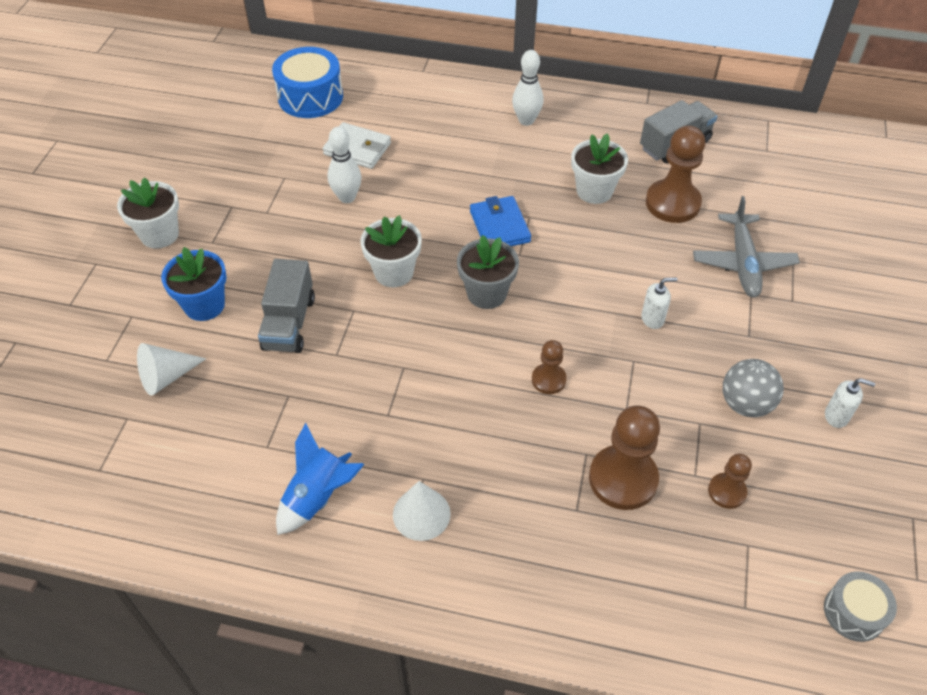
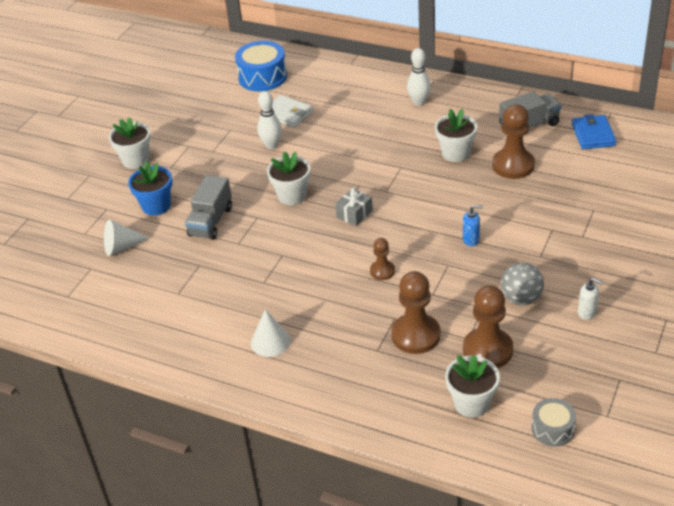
camera: 15 degrees right, 10 degrees down
blue rocket [276,423,364,535] -> none
grey flower pot [457,235,519,309] -> grey gift [335,188,373,226]
blue wallet [470,196,531,246] -> blue wallet moved to [572,114,616,149]
white soap dispenser [641,277,678,329] -> blue soap dispenser [463,205,483,246]
grey plane [693,196,800,298] -> none
brown pawn [708,453,752,509] -> brown pawn [463,285,513,368], size x1.84
none -> white flower pot [445,355,500,418]

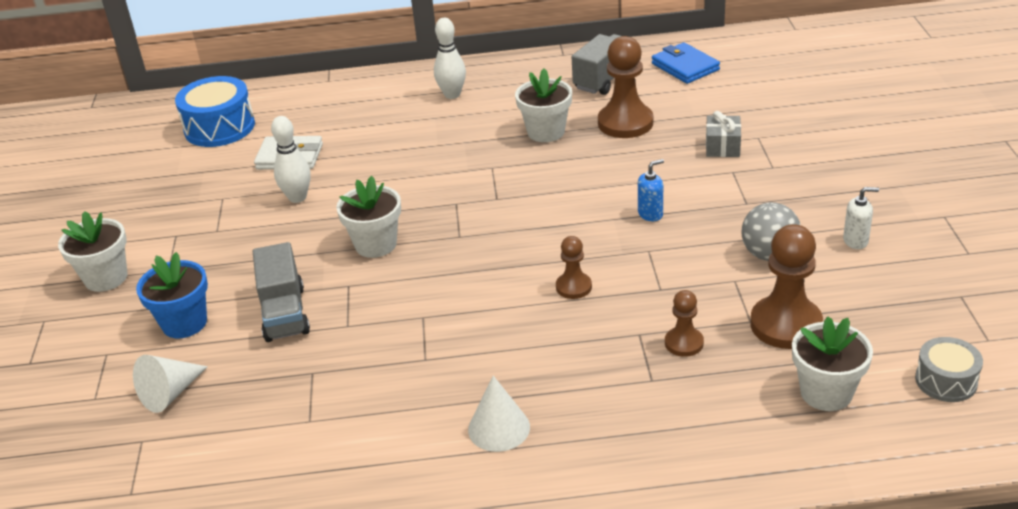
camera: 30 degrees left, 5 degrees down
grey gift [335,188,373,226] -> grey gift moved to [706,111,741,157]
brown pawn [391,271,441,354] -> brown pawn [665,290,704,357], size x0.54

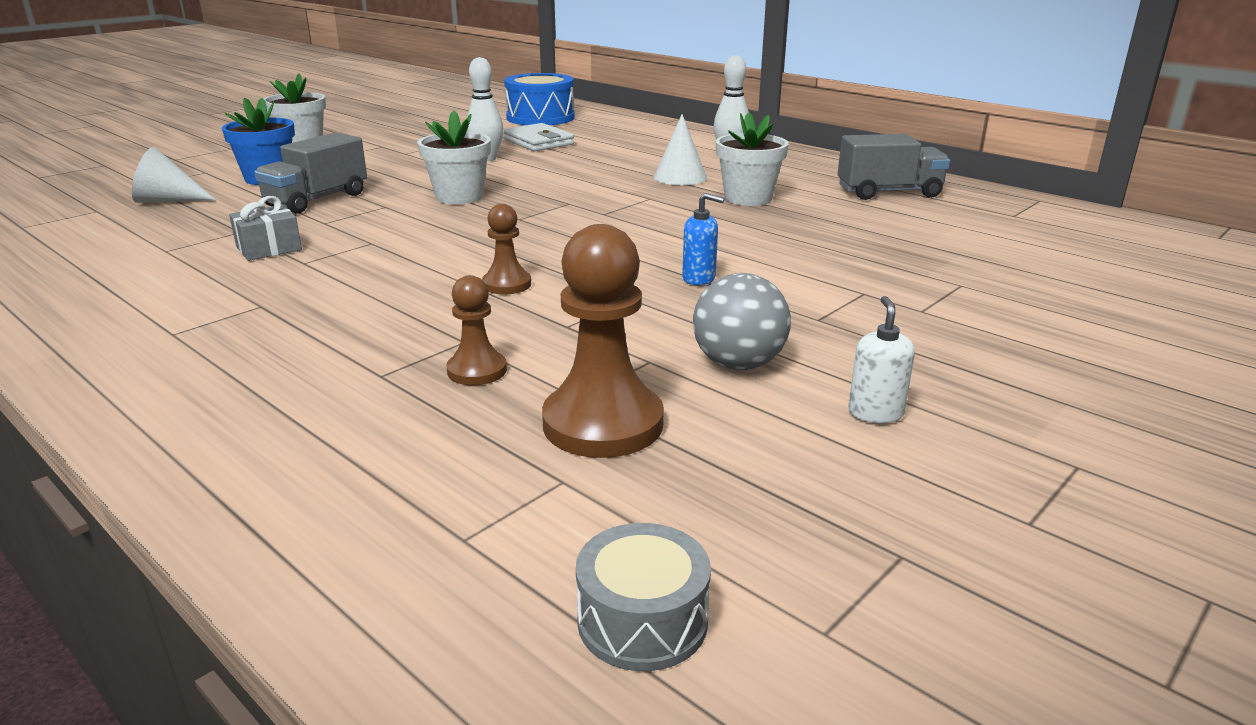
camera: 45 degrees right, 10 degrees down
white cone [468,376,530,452] -> white cone moved to [654,114,707,185]
brown pawn [598,36,653,138] -> none
blue wallet [652,42,720,84] -> none
grey gift [706,111,741,157] -> grey gift moved to [229,196,302,261]
white flower pot [792,317,873,411] -> none
white soap dispenser [843,187,879,249] -> white soap dispenser turned 135 degrees counterclockwise [848,296,915,423]

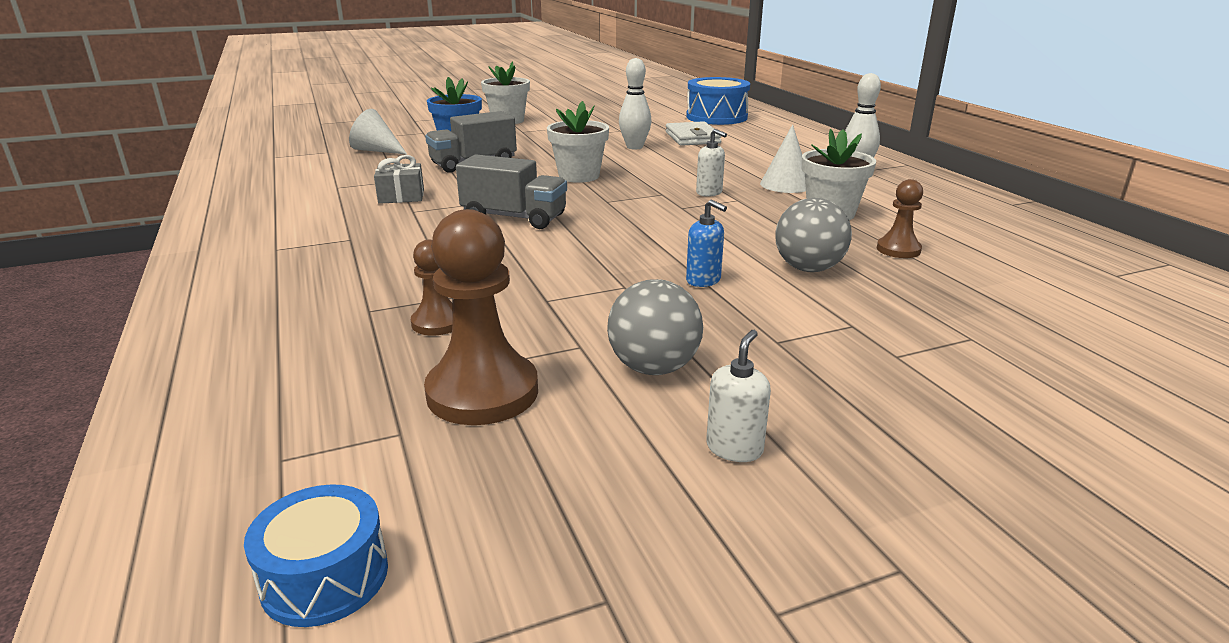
camera: 25 degrees right, 0 degrees up
brown pawn [482,204,531,295] -> brown pawn moved to [877,179,923,258]
grey drum [576,523,711,671] -> blue drum [244,484,388,627]
grey truck [838,134,950,200] -> grey truck moved to [456,155,567,229]
none -> white soap dispenser [696,129,727,197]
none -> grey ball [775,198,852,272]

